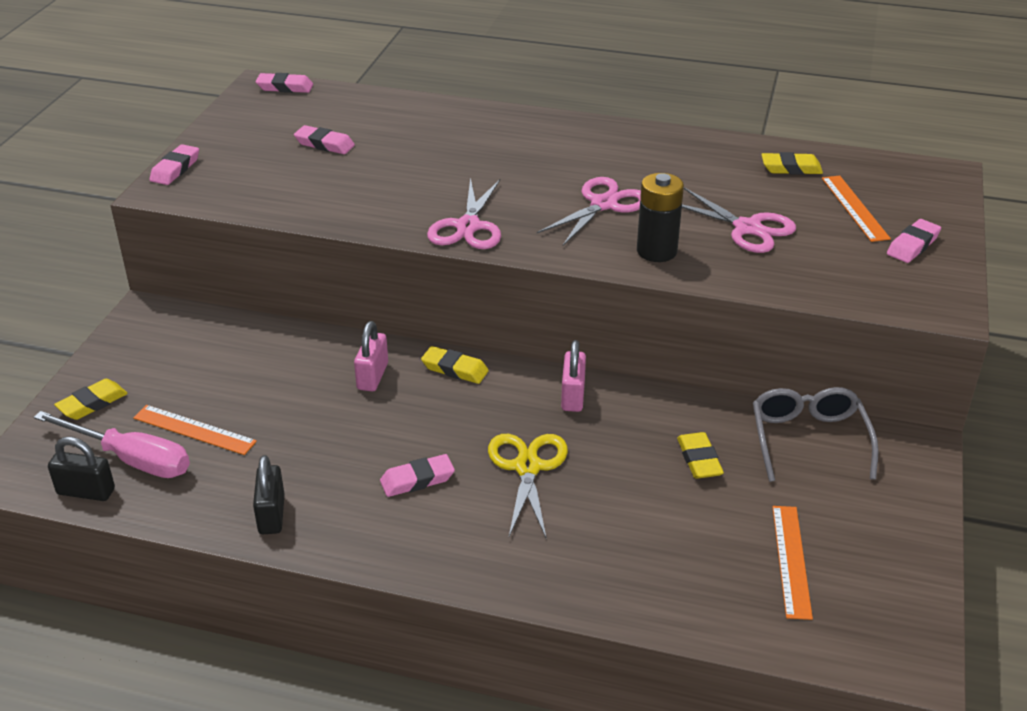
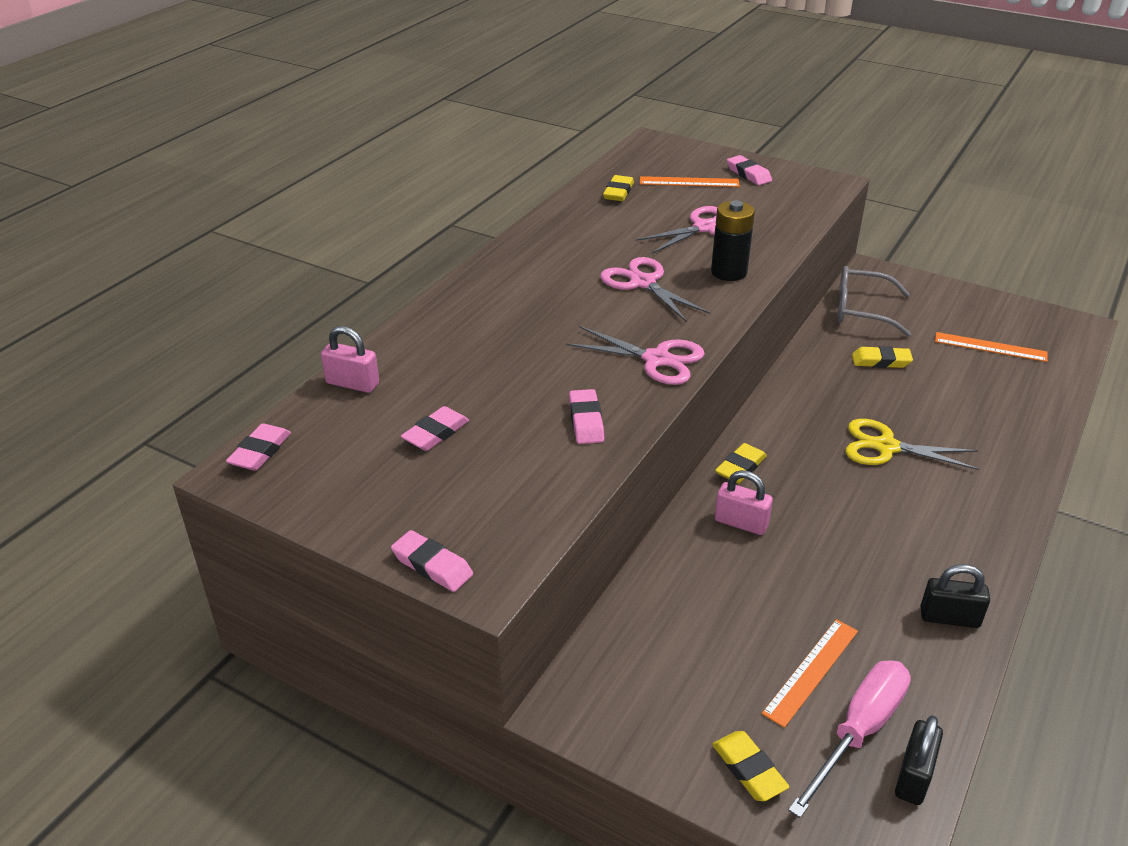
camera: 75 degrees left, 0 degrees up
pink eraser [380,454,455,497] -> pink eraser moved to [569,389,604,444]
pink padlock [561,340,586,412] -> pink padlock moved to [321,326,379,393]

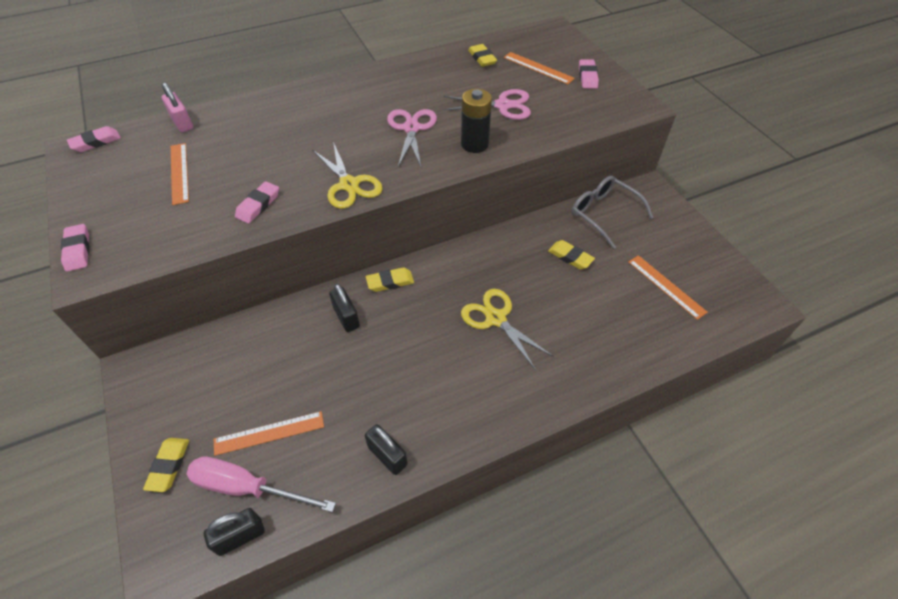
camera: 35 degrees right, 15 degrees up
pink eraser [401,406,469,451] -> orange ruler [171,143,189,205]
pink scissors [566,326,705,385] -> yellow scissors [313,142,383,209]
yellow eraser [603,175,634,201] -> yellow eraser turned 75 degrees counterclockwise [468,44,497,67]
pink padlock [715,470,773,535] -> black padlock [329,284,360,332]
pink screwdriver [788,660,911,818] -> pink screwdriver turned 150 degrees counterclockwise [186,457,336,512]

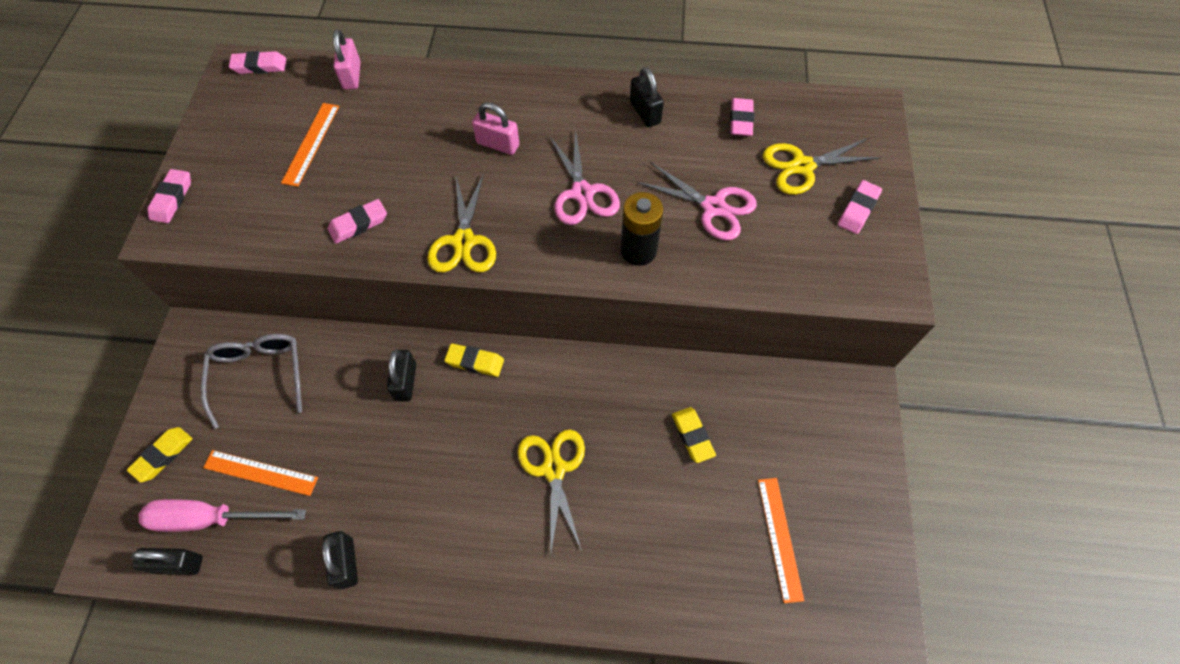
camera: 30 degrees right, 10 degrees up
pink screwdriver [186,457,336,512] -> pink screwdriver turned 45 degrees counterclockwise [138,499,306,532]
pink scissors [387,109,437,167] -> pink scissors turned 135 degrees clockwise [549,129,620,225]
yellow eraser [468,44,497,67] -> pink eraser [730,98,754,136]
orange ruler [504,52,575,84] -> yellow scissors [763,138,882,195]
grey glasses [572,176,654,249] -> grey glasses moved to [201,334,302,429]
none -> pink padlock [472,102,519,155]
none -> black padlock [630,67,664,127]

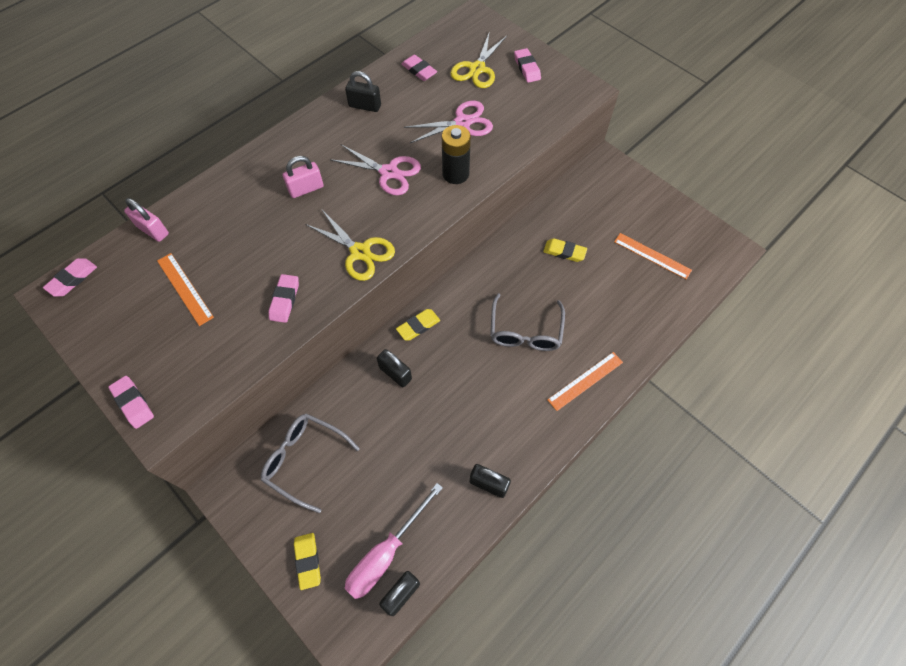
camera: 50 degrees left, 0 degrees up
orange ruler [203,450,318,496] -> orange ruler moved to [547,352,623,411]
yellow scissors [518,430,585,552] -> grey glasses [490,293,565,351]

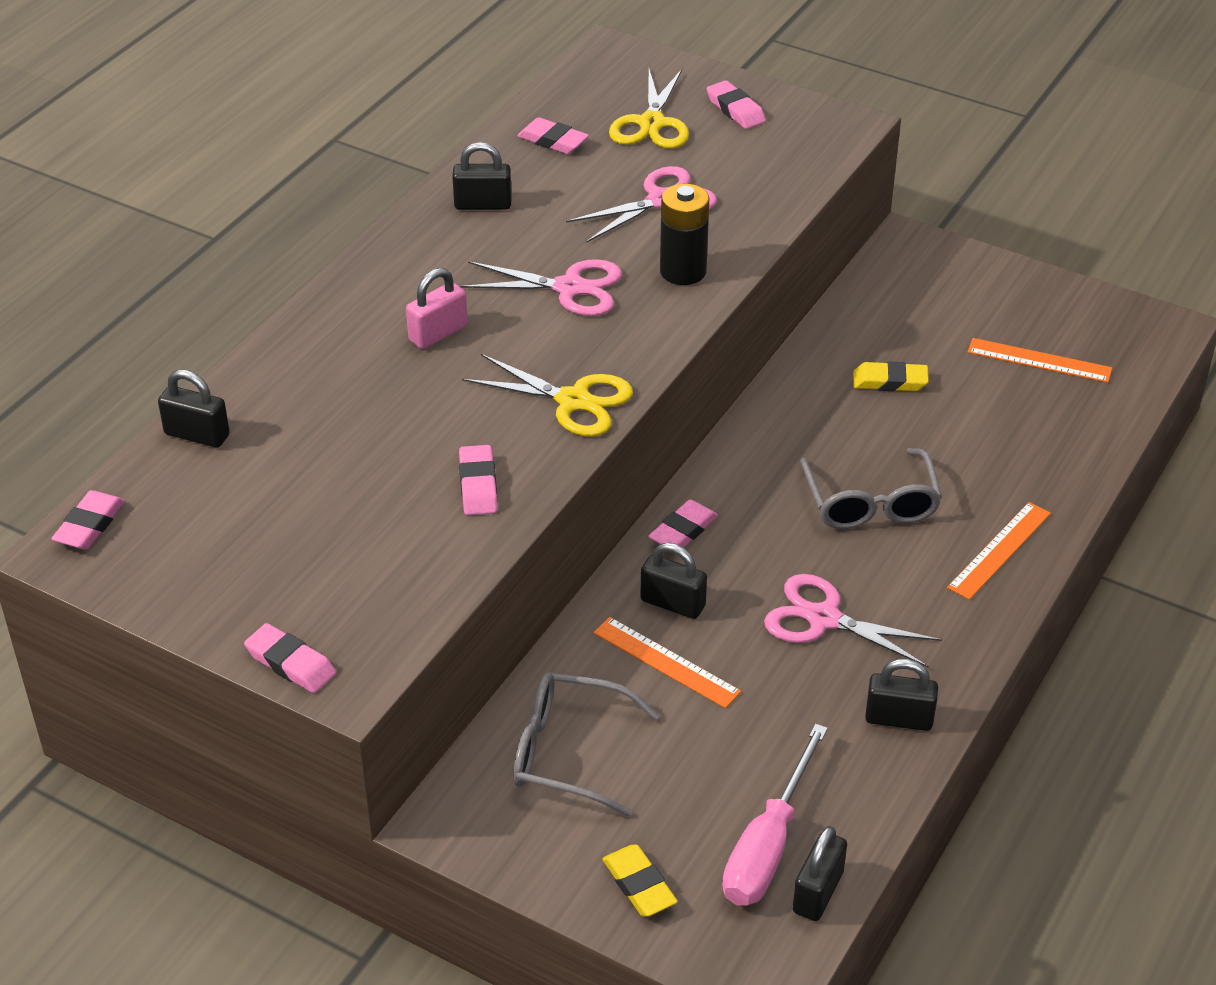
camera: 15 degrees left, 20 degrees down
pink padlock [124,198,169,242] -> black padlock [158,370,230,447]
orange ruler [157,253,214,326] -> orange ruler moved to [593,617,741,708]
yellow eraser [396,309,440,340] -> pink eraser [648,500,718,547]
none -> pink scissors [764,574,942,667]

